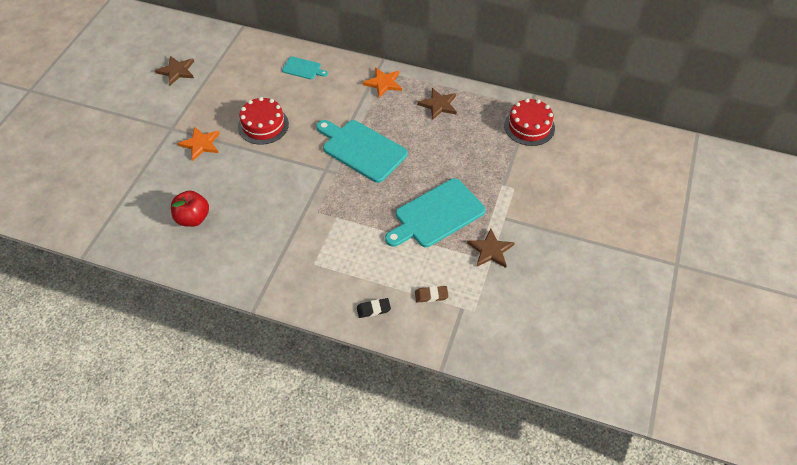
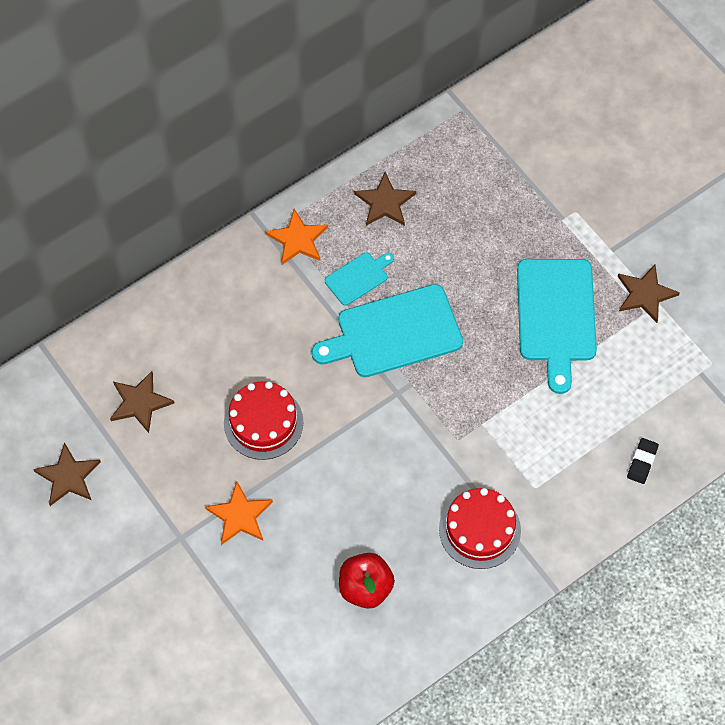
camera: 55 degrees left, 10 degrees up
turquoise cutting board [282,57,328,79] -> turquoise cutting board moved to [325,253,394,306]
brown eraser [415,286,449,303] -> none
red cake [504,98,555,146] -> red cake moved to [439,488,521,569]
none -> brown star [110,371,175,433]

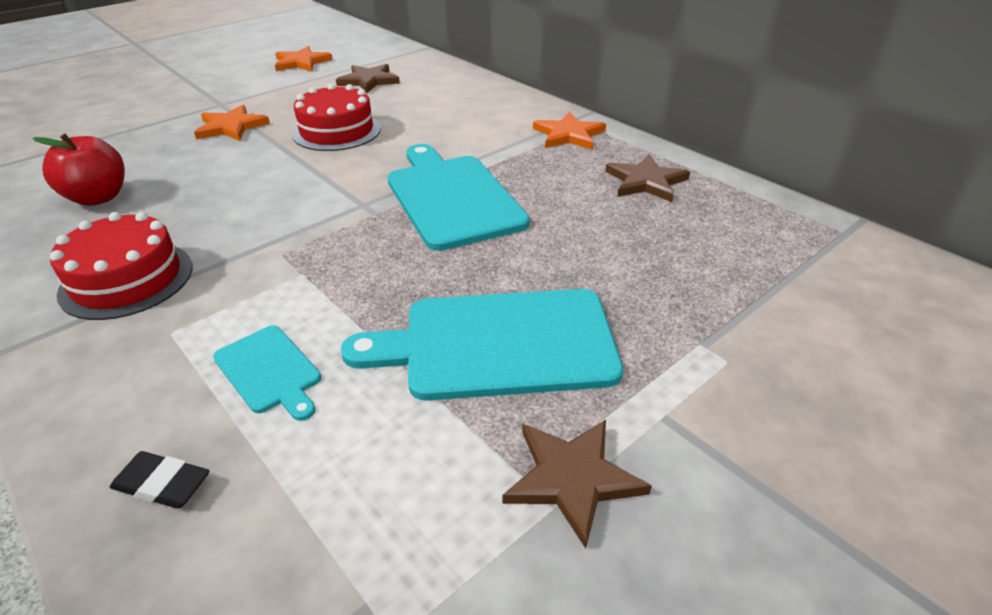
camera: 85 degrees right, 25 degrees down
brown star [33,442,101,506] -> orange star [275,46,333,72]
turquoise cutting board [325,253,394,306] -> turquoise cutting board moved to [213,325,321,421]

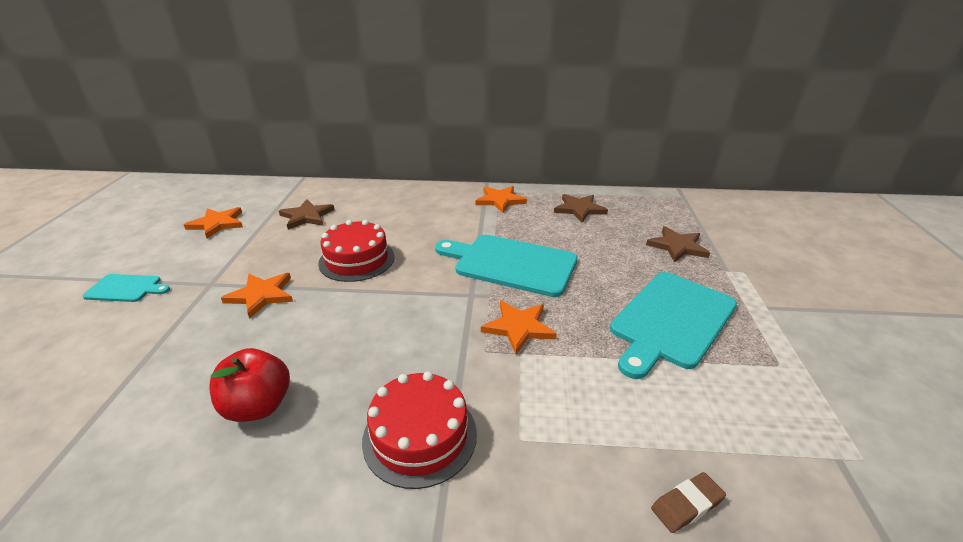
camera: 45 degrees left, 5 degrees down
black eraser [110,451,210,509] -> brown eraser [651,472,726,533]
turquoise cutting board [213,325,321,421] -> turquoise cutting board moved to [82,274,170,302]
brown star [503,420,652,549] -> brown star moved to [646,226,710,262]
none -> orange star [481,301,557,354]

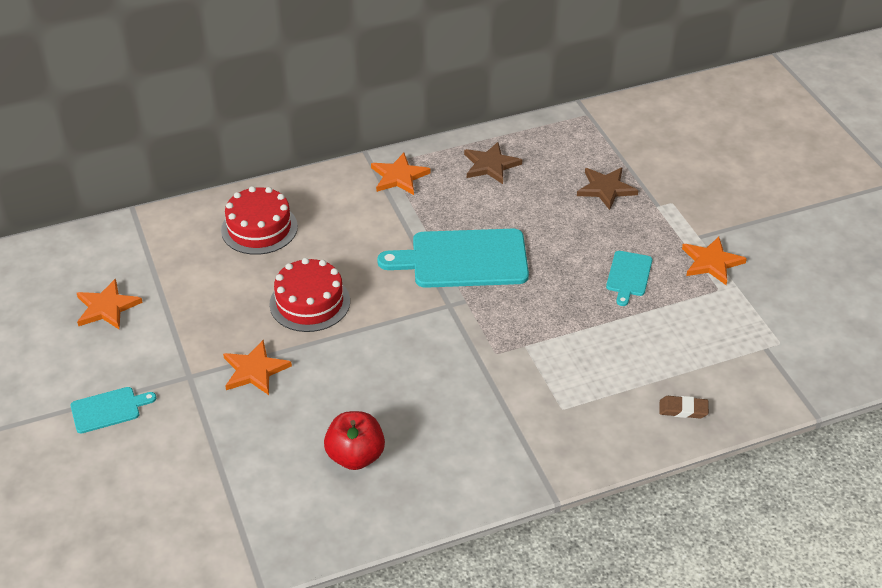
camera: 25 degrees left, 10 degrees up
brown star [279,199,335,230] -> none
red cake [362,371,477,489] -> red cake moved to [221,186,298,255]
orange star [481,301,557,354] -> orange star moved to [682,237,747,285]
turquoise cutting board [610,272,737,379] -> turquoise cutting board [606,251,652,306], size x0.50
brown eraser [651,472,726,533] -> brown eraser turned 60 degrees clockwise [659,396,709,418]

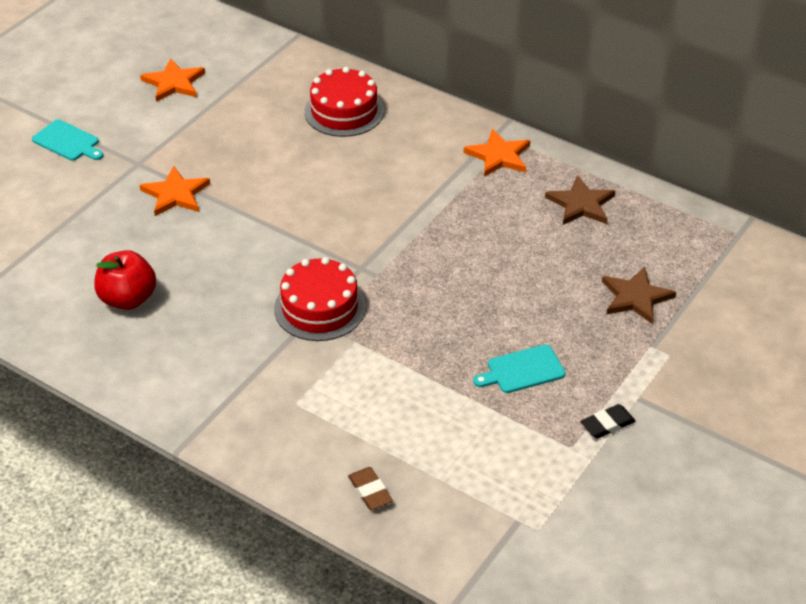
camera: 55 degrees right, 0 degrees up
red cake [270,258,350,332] -> red cake moved to [274,257,366,341]
turquoise cutting board [377,229,529,288] -> none
orange star [682,237,747,285] -> black eraser [580,404,636,439]

